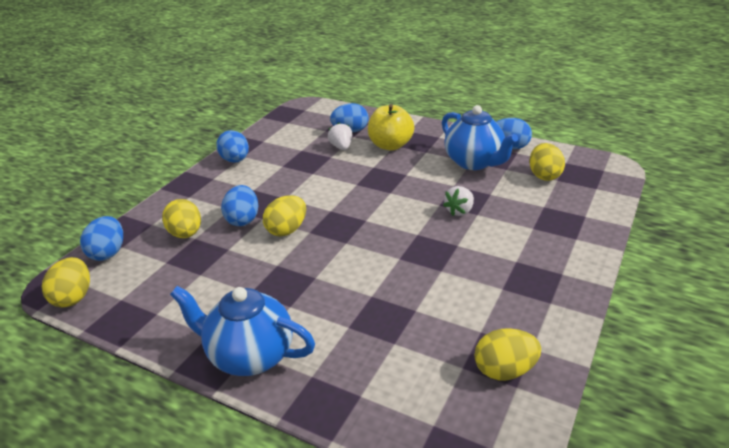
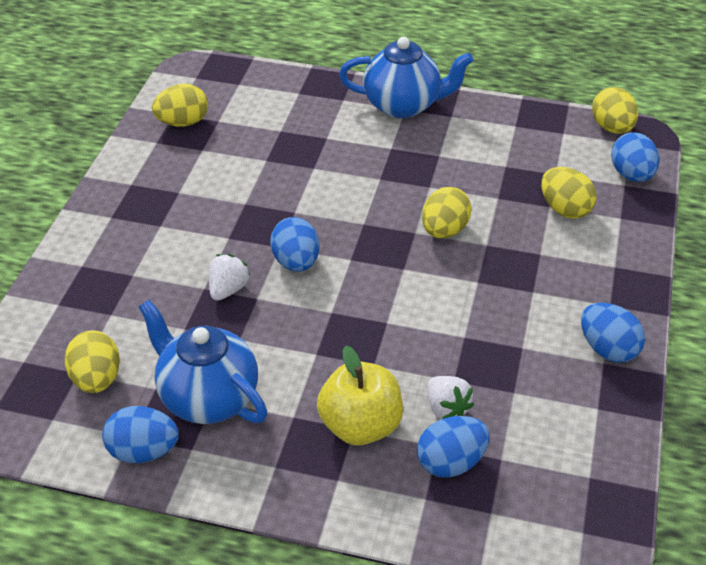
camera: 165 degrees right, 10 degrees up
blue egg [221,185,258,226] -> blue egg moved to [270,217,319,272]

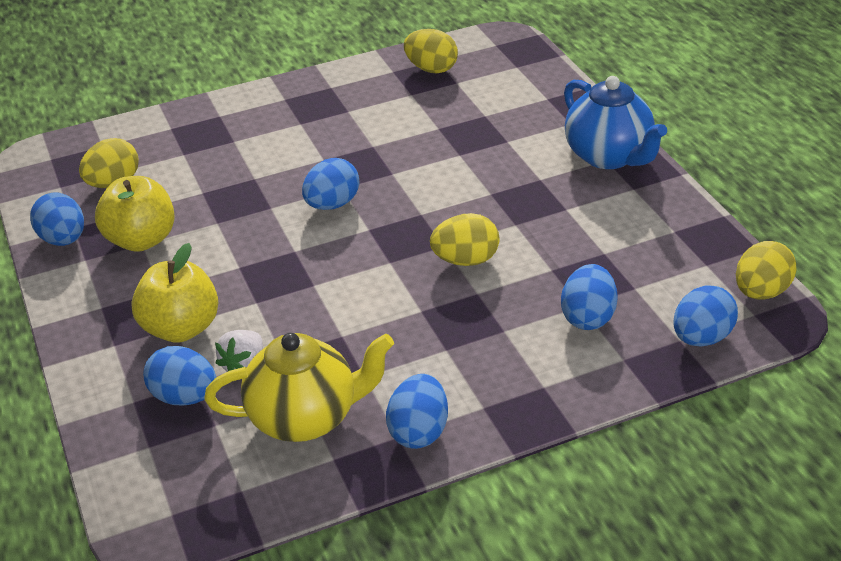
camera: 55 degrees right, 5 degrees down
blue teapot [138,300,267,424] -> yellow apple [95,176,175,252]
white strawberry [209,254,250,301] -> none
yellow egg [541,167,596,219] -> blue egg [561,264,618,330]
none -> yellow teapot [204,333,394,442]

